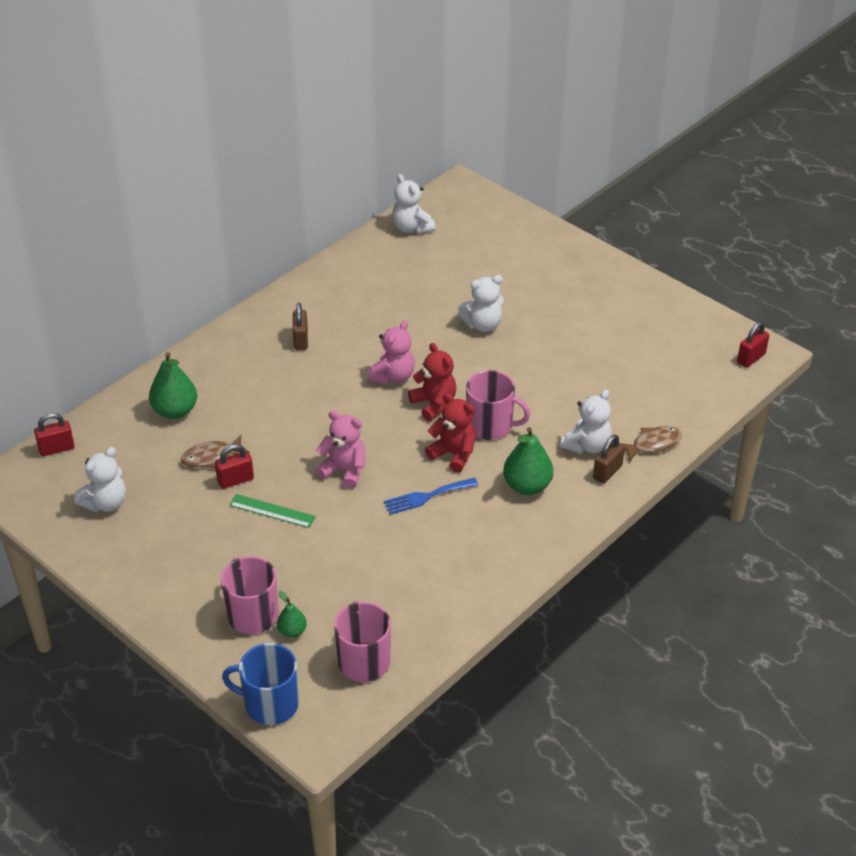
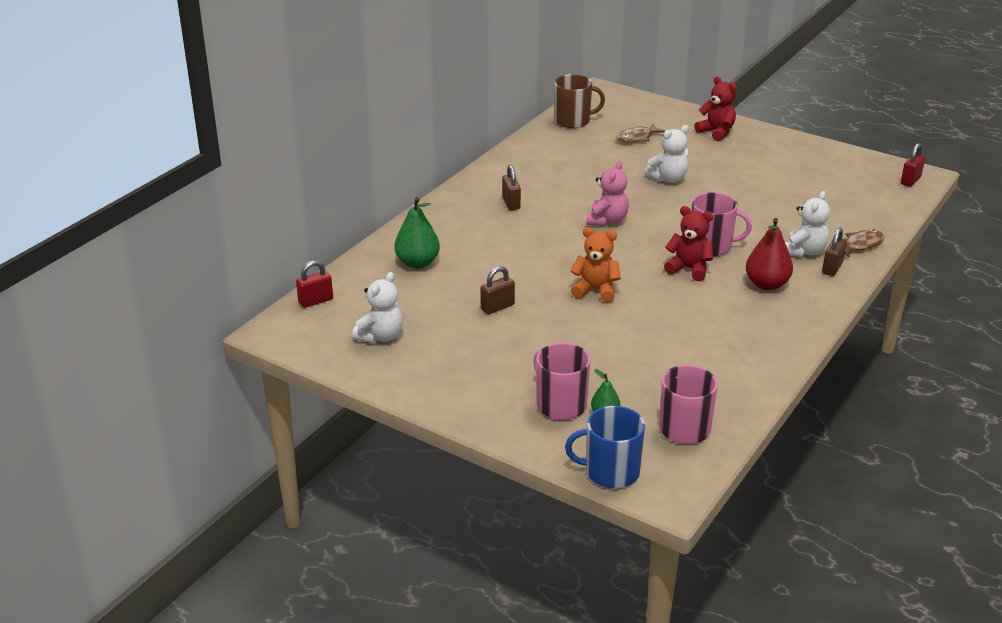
camera: 10 degrees left, 10 degrees down
brown fish [181,435,250,468] -> brown fish moved to [616,123,665,143]
red padlock [215,444,254,489] -> brown padlock [481,266,515,314]
green ruler [229,494,316,528] -> none
pink teddy bear [315,410,365,489] -> orange teddy bear [570,227,621,302]
blue fork [384,477,478,515] -> none
white teddy bear [392,174,435,234] -> brown mug [554,74,605,128]
red teddy bear [408,343,457,421] -> red teddy bear moved to [694,76,737,141]
green pear [503,427,553,495] -> red pear [746,218,793,290]

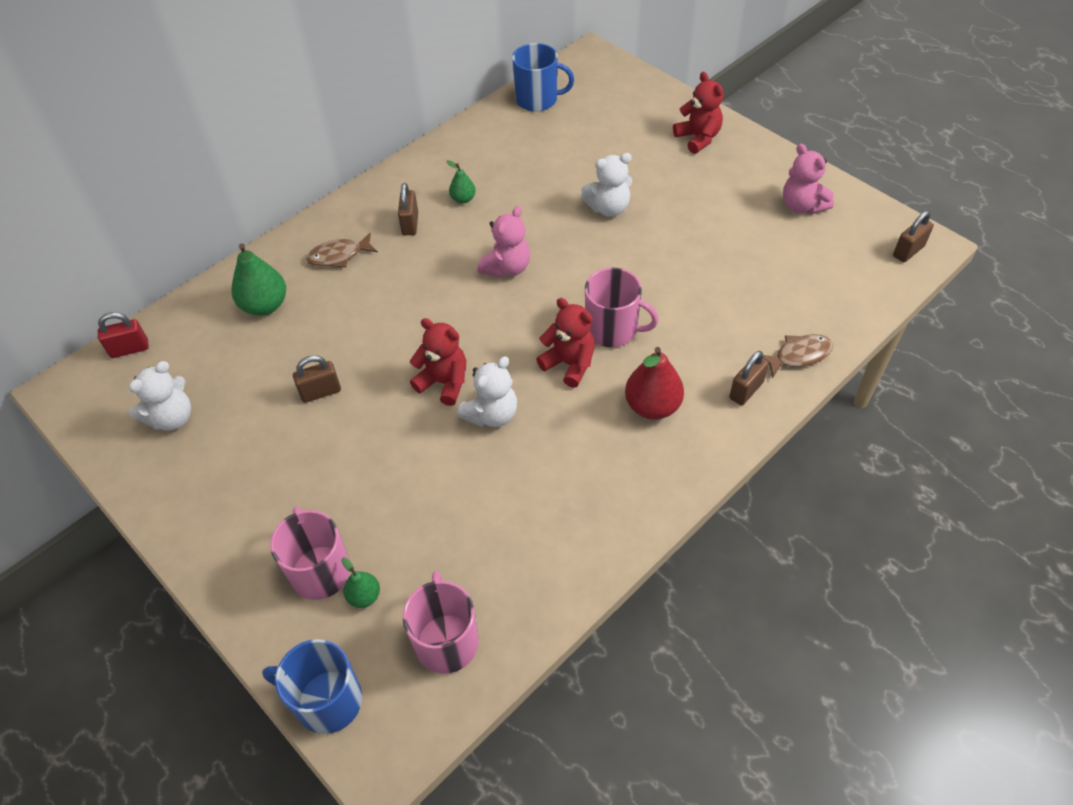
camera: 15 degrees right, 20 degrees up
brown mug [554,74,605,128] -> blue mug [512,43,574,112]
orange teddy bear [570,227,621,302] -> red teddy bear [410,318,466,406]
brown fish [616,123,665,143] -> brown fish moved to [306,233,378,268]
white teddy bear [785,191,830,257] -> white teddy bear moved to [457,356,517,427]
red padlock [901,143,925,187] -> brown padlock [893,211,934,262]
none -> green pear [447,160,476,204]
none -> pink teddy bear [783,144,834,214]

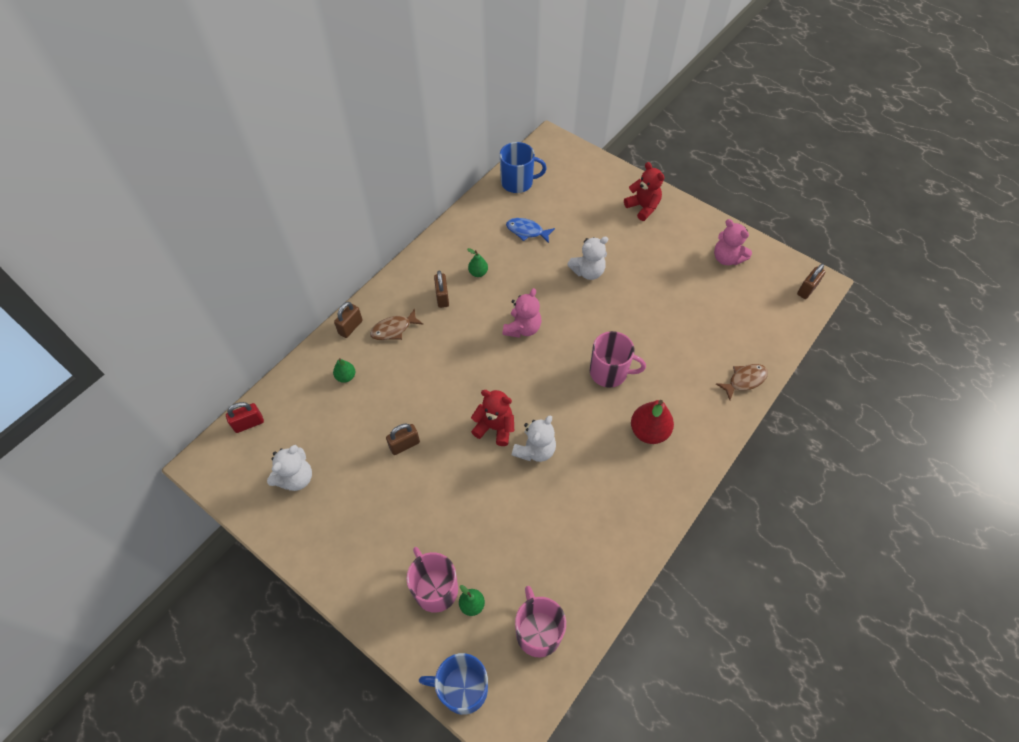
camera: 10 degrees left, 5 degrees up
green pear [231,243,286,316] -> green pear [333,358,356,383], size x0.55
red teddy bear [536,298,595,388] -> none
brown padlock [729,351,769,405] -> brown padlock moved to [334,302,363,338]
none -> blue fish [506,218,555,243]

